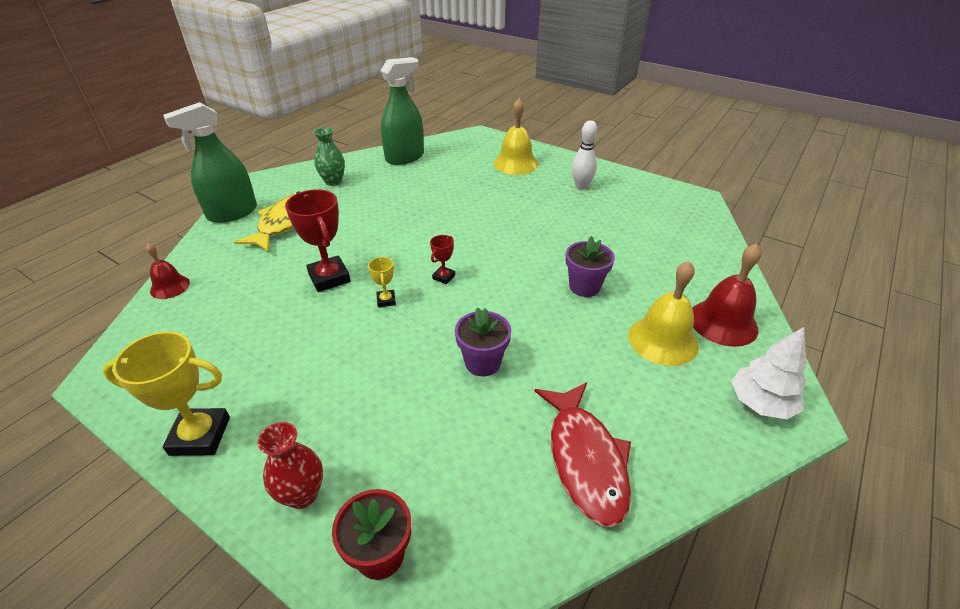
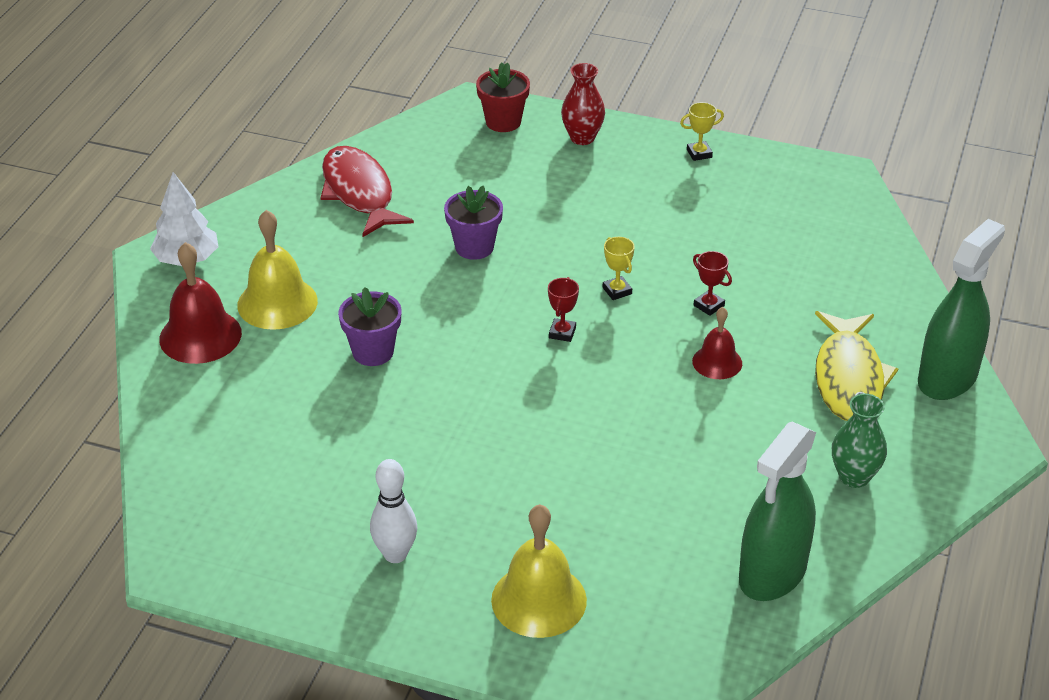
camera: 165 degrees right, 0 degrees up
yellow trophy [103,331,230,456] -> yellow trophy [680,102,724,161], size x0.50
red bell [145,243,190,299] -> red bell moved to [692,307,742,379]
red trophy [285,189,351,292] -> red trophy [693,251,732,316], size x0.50

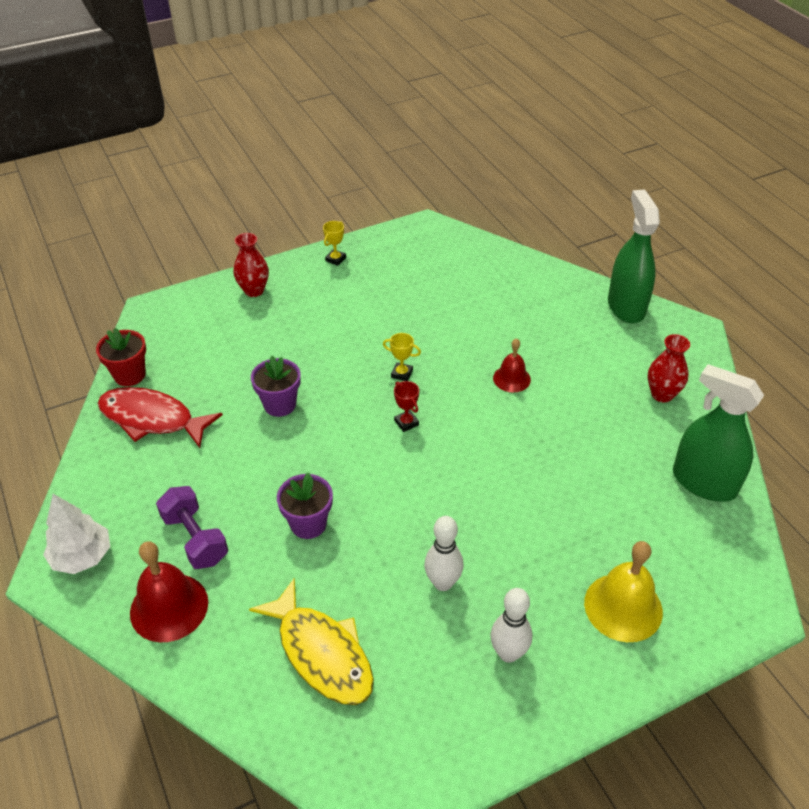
camera: 45 degrees left, 5 degrees up
yellow bell [237,210,318,330] -> purple dumbbell [156,486,228,569]
red flower pot [476,63,530,132] -> red flower pot moved to [96,328,146,386]
red trophy [693,251,732,316] -> none
green spray bottle [739,422,816,601] -> green spray bottle turned 135 degrees clockwise [673,364,764,502]
yellow fish [815,311,898,421] -> yellow fish moved to [249,578,374,705]
green vase [832,393,887,488] -> red vase [648,334,690,403]
none -> white bowling pin [424,516,464,591]

